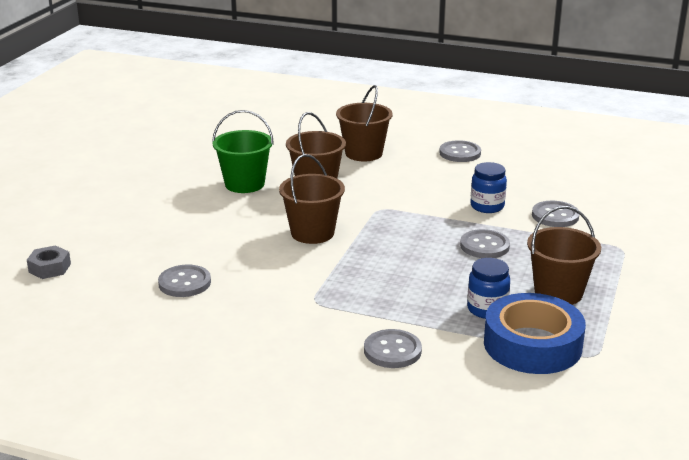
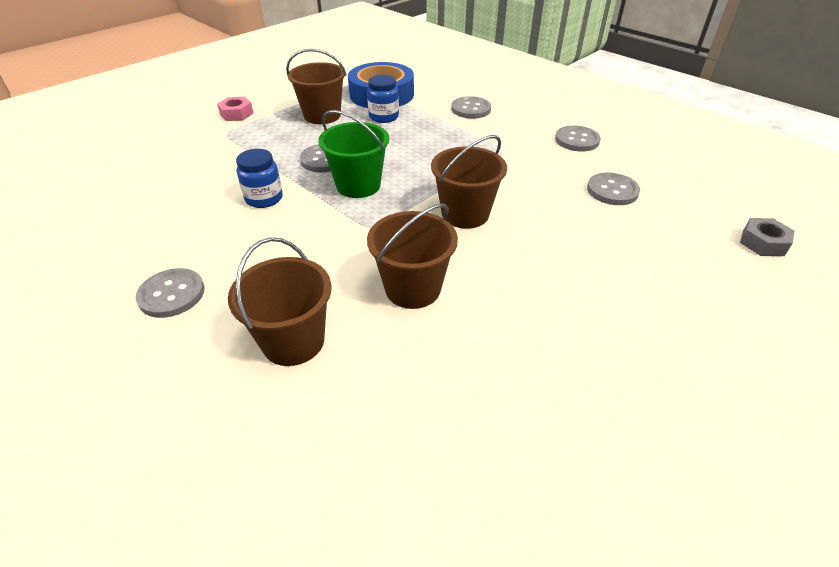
camera: 155 degrees left, 15 degrees up
green bucket [212,110,274,193] -> green bucket moved to [319,110,389,198]
grey button [532,201,579,227] -> grey button moved to [555,126,601,151]
none -> pink nut [217,97,254,121]

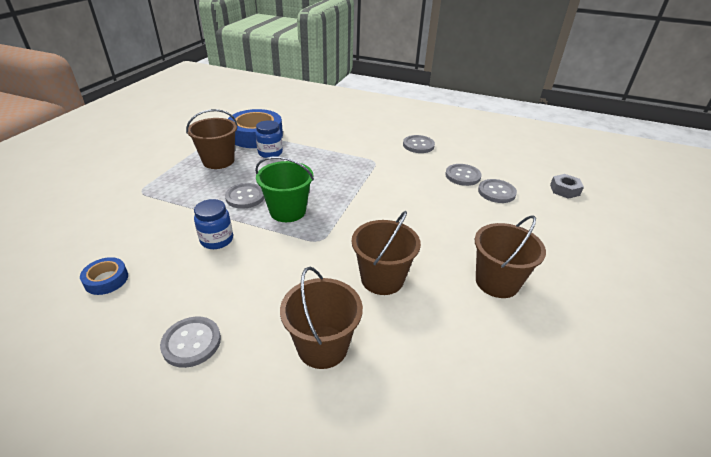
camera: 25 degrees left, 5 degrees down
pink nut [217,97,254,121] -> none
brown bucket [431,135,507,229] -> brown bucket moved to [475,215,546,298]
grey button [451,96,491,119] -> grey button moved to [478,179,517,203]
none -> blue tape [80,257,128,295]

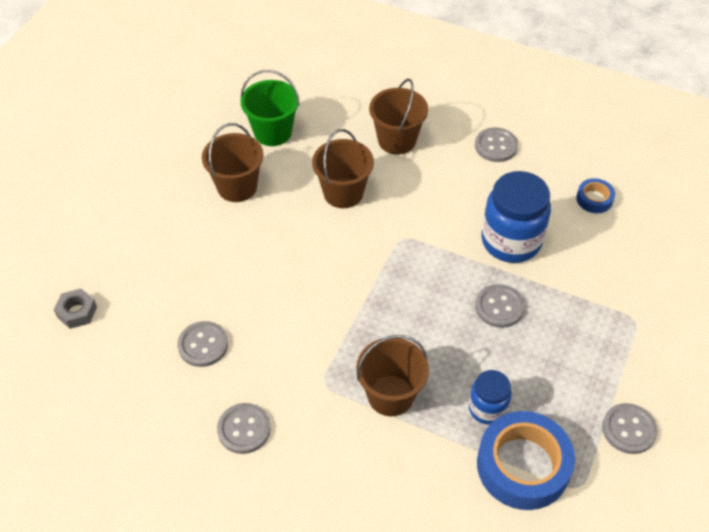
camera: 175 degrees left, 15 degrees up
brown bucket [186,109,238,169] -> brown bucket moved to [356,335,429,416]
blue jar [194,199,233,249] -> blue jar [481,171,551,263], size x1.78
green bucket [255,157,314,222] -> green bucket moved to [241,70,300,146]
grey button [478,179,517,203] -> grey button moved to [602,403,657,454]

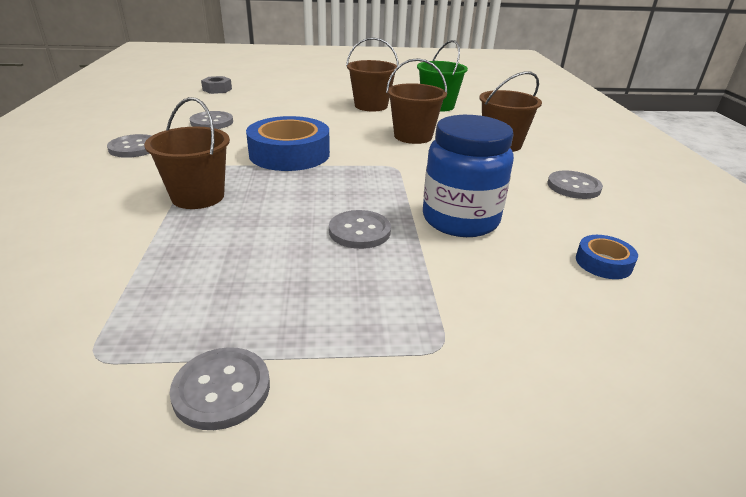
camera: 60 degrees right, 20 degrees down
blue jar [469,370,512,425] -> none
blue tape [477,411,575,510] -> blue tape moved to [246,116,330,171]

